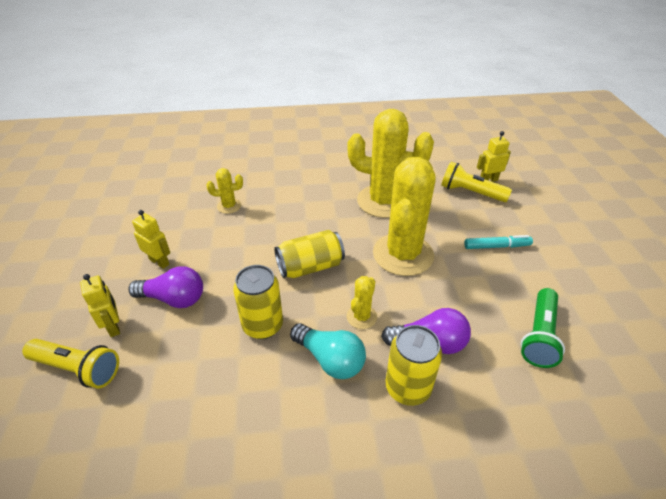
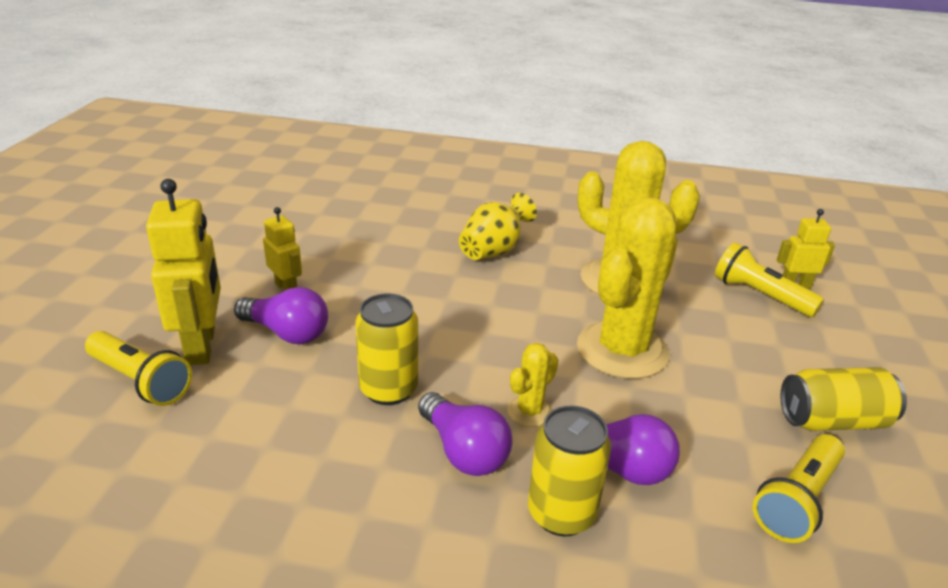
camera: 15 degrees right, 10 degrees down
yellow robot [80,274,120,337] -> yellow robot [146,179,221,365], size x1.79
yellow cactus [206,168,243,214] -> none
yellow can [274,230,345,278] -> yellow can moved to [780,367,907,431]
turquoise light bulb [290,323,366,379] -> purple light bulb [418,392,512,476]
turquoise marker [464,235,533,249] -> none
green flashlight [521,288,565,368] -> yellow flashlight [753,434,845,543]
none -> yellow vase [459,193,537,260]

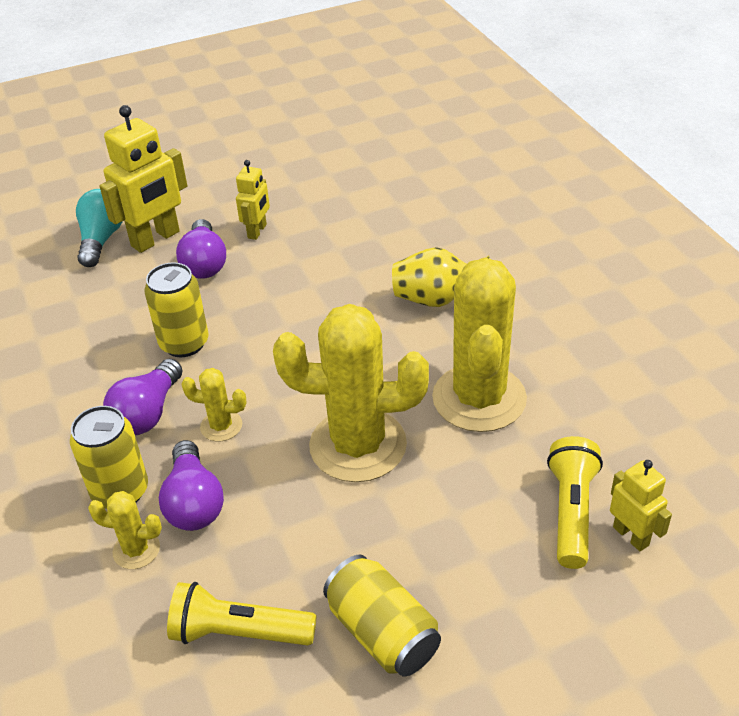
camera: 60 degrees right, 10 degrees up
yellow flashlight [85,331,192,406] -> turquoise light bulb [76,189,123,267]
none -> yellow cactus [88,491,162,569]

